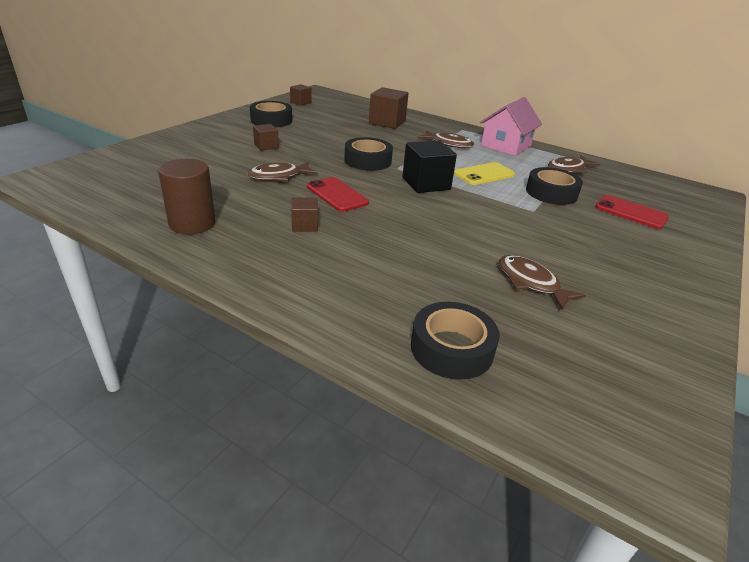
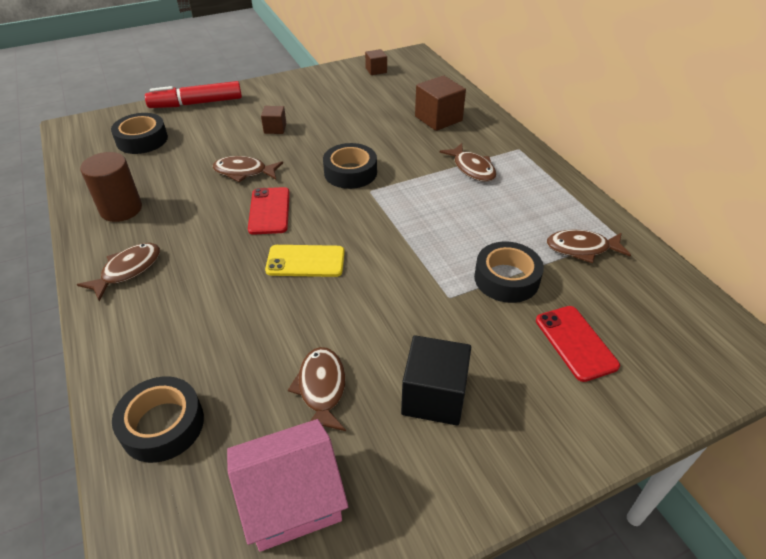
camera: 35 degrees right, 10 degrees up
black tape [250,101,292,127] -> black tape moved to [111,113,168,154]
brown cube [291,197,318,232] -> none
black cube [402,140,457,193] -> black cube moved to [401,335,471,426]
yellow phone [454,162,515,185] -> yellow phone moved to [265,245,345,277]
pink house [480,97,542,156] -> pink house moved to [227,419,349,552]
none -> brown fish [77,243,160,301]
none -> red marker [145,81,242,108]

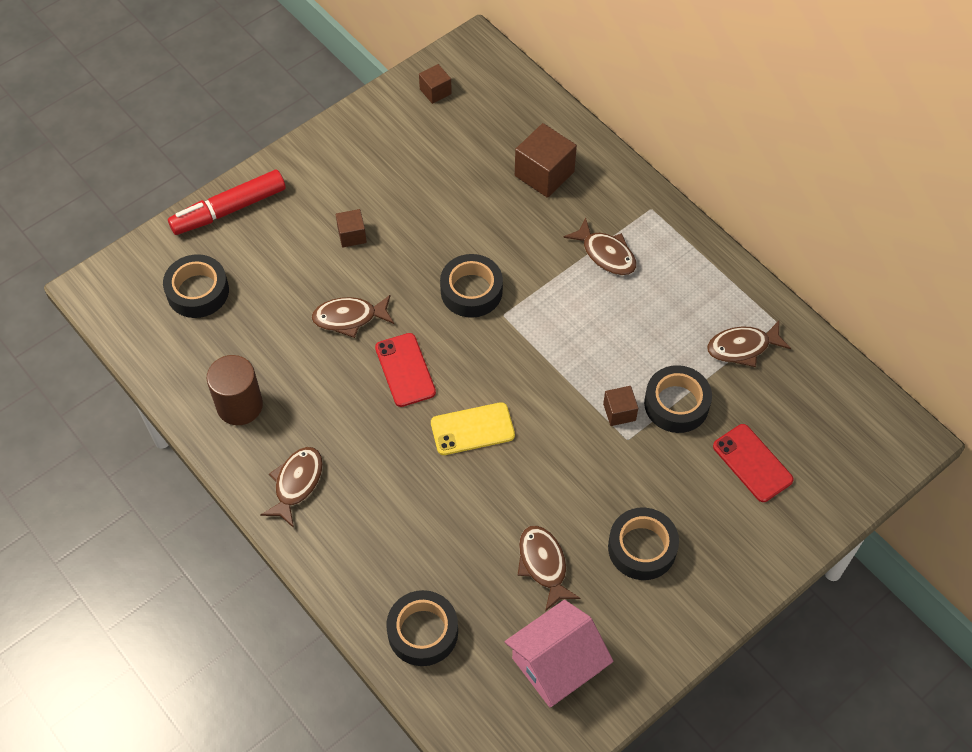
camera: 15 degrees left, 15 degrees up
black cube [401,335,471,426] -> black tape [608,508,679,580]
none -> brown cube [603,386,638,426]

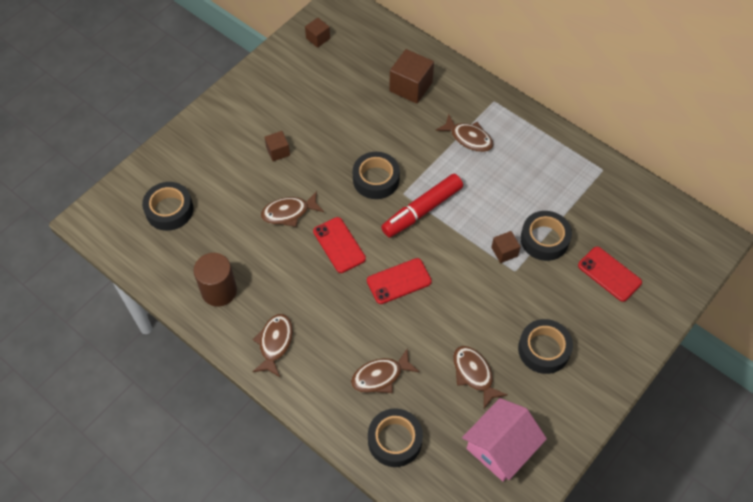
camera: 10 degrees left, 0 degrees up
red marker [168,170,286,235] -> red marker moved to [381,174,463,237]
yellow phone [431,402,515,455] -> red phone [367,258,432,304]
brown fish [707,321,791,367] -> brown fish moved to [351,349,419,393]

